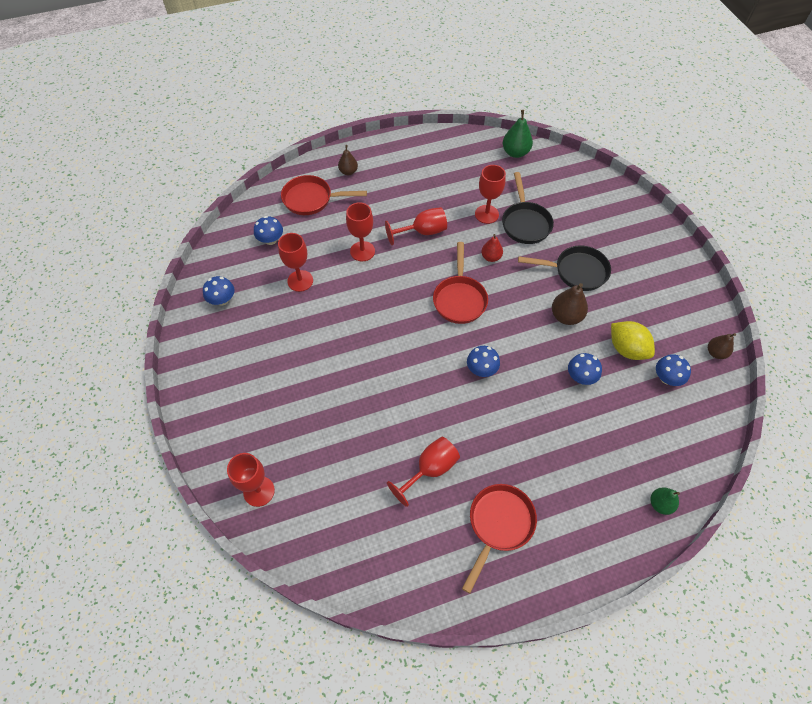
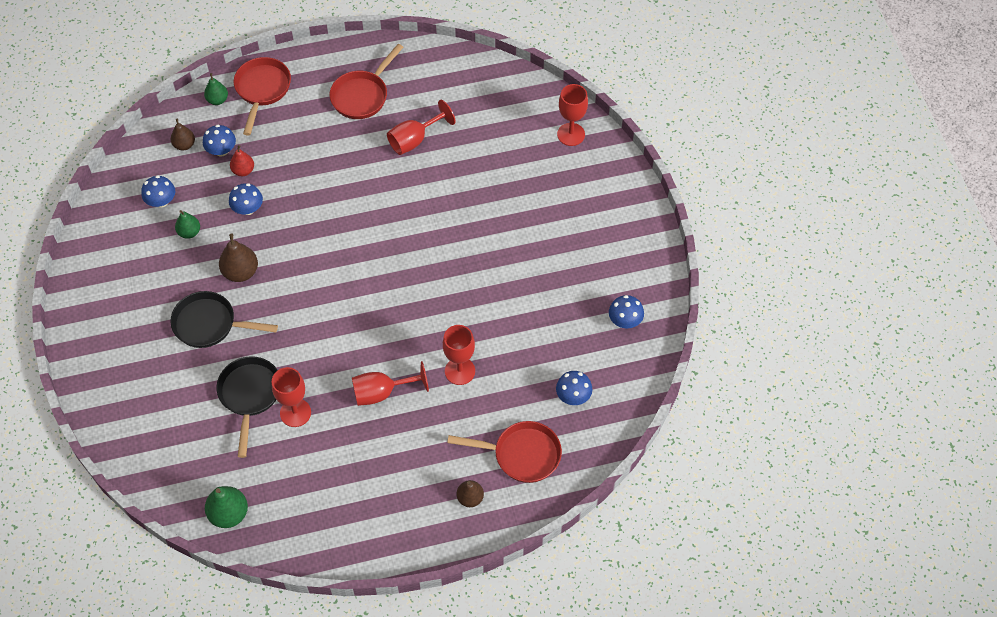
camera: 175 degrees left, 0 degrees up
red goblet [278,233,313,292] -> none
red pan [433,242,488,324] -> red pan moved to [234,57,291,136]
blue mushroom [467,346,500,377] -> blue mushroom moved to [203,125,236,156]
red pear [481,234,503,262] -> red pear moved to [230,145,254,176]
yellow lemon [611,321,655,360] -> green pear [175,210,200,239]
brown pear [708,333,736,359] -> brown pear moved to [171,119,195,150]

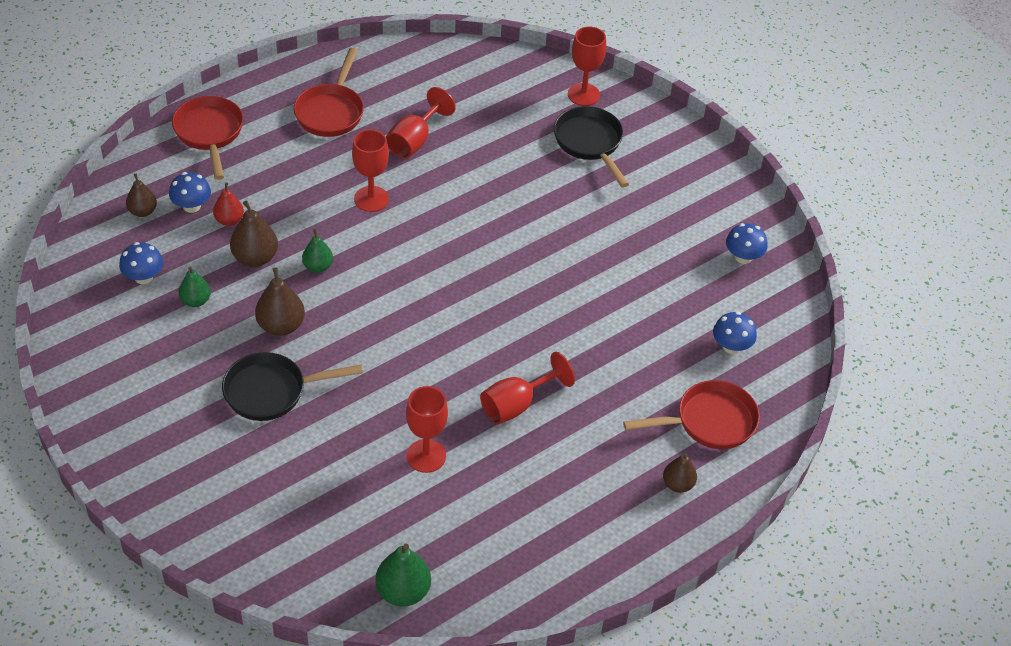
camera: 25 degrees left, 10 degrees down
green pear [204,73,228,105] -> green pear moved to [302,229,333,273]
black pan [217,356,278,458] -> black pan moved to [554,106,629,188]
blue mushroom [229,183,263,215] -> brown pear [230,201,278,267]
red goblet [443,325,475,385] -> red goblet moved to [352,129,389,212]

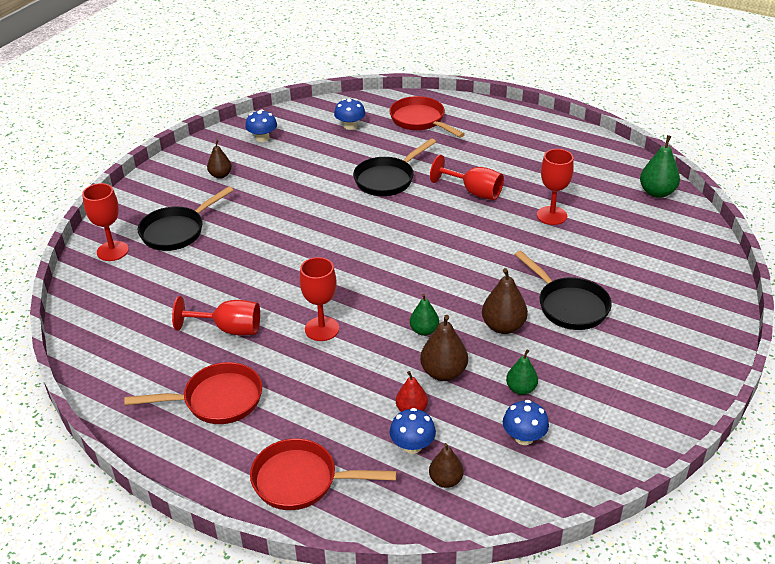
camera: 110 degrees left, 10 degrees down
red pan [172,96,243,180] -> red pan turned 45 degrees clockwise [250,438,397,510]
brown pear [663,453,697,493] -> brown pear moved to [207,140,232,179]
none -> black pan [353,138,436,196]

